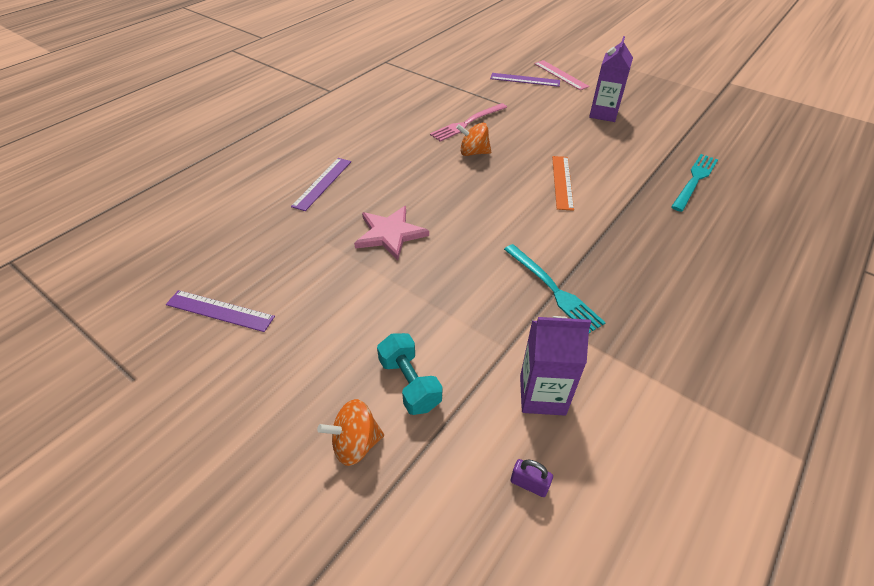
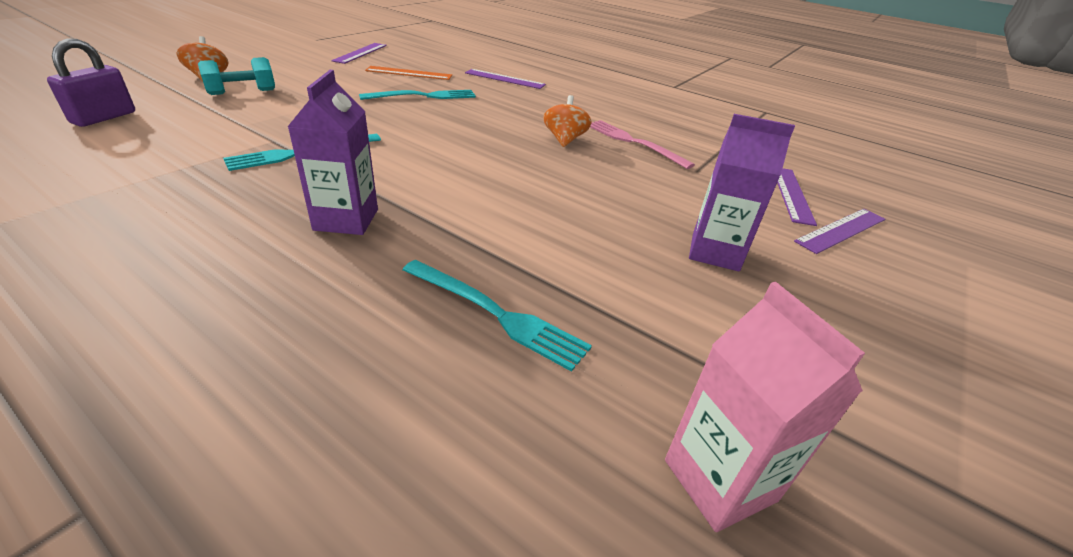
camera: 85 degrees right, 10 degrees down
pink star [354,206,429,260] -> turquoise fork [359,90,476,100]
purple padlock [511,459,553,497] -> purple padlock [47,39,135,127], size x1.86
purple carton [520,316,591,416] -> purple carton moved to [288,70,378,235]
pink ruler [534,60,590,90] -> purple ruler [794,209,885,254]
orange ruler [552,156,574,211] -> orange ruler moved to [365,66,452,80]
none -> pink carton [665,282,865,532]

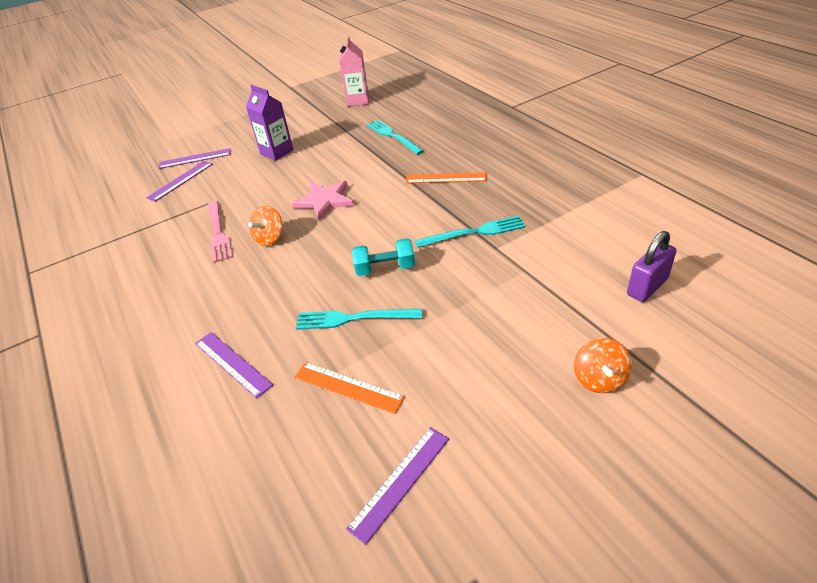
camera: 150 degrees left, 5 degrees up
turquoise dumbbell [198,57,275,95] -> turquoise dumbbell moved to [352,238,415,276]
purple carton [288,70,378,235] -> orange ruler [406,172,487,183]
none -> pink star [292,181,354,220]

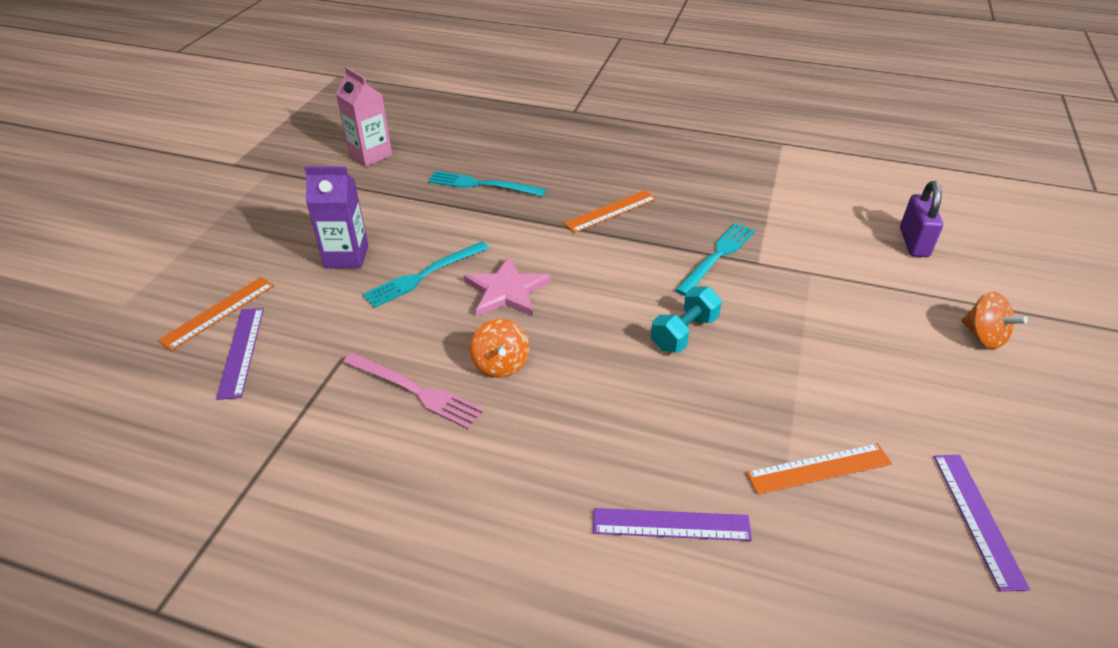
camera: 45 degrees left, 0 degrees up
purple ruler [159,148,231,169] -> orange ruler [158,277,274,351]
turquoise fork [296,309,422,330] -> turquoise fork moved to [363,241,489,308]

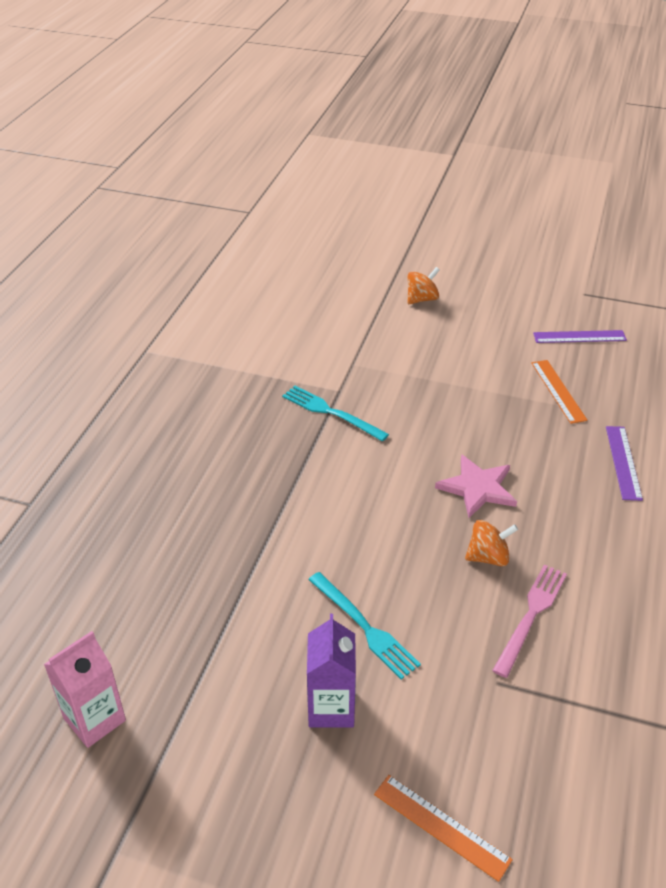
camera: 90 degrees left, 0 degrees up
purple ruler [216,308,264,400] -> none
turquoise fork [428,171,546,196] -> none
pink star [463,256,551,316] -> pink star moved to [435,454,517,518]
orange ruler [564,190,657,233] -> none
turquoise dumbbell [651,287,722,353] -> none
purple padlock [900,181,943,257] -> none

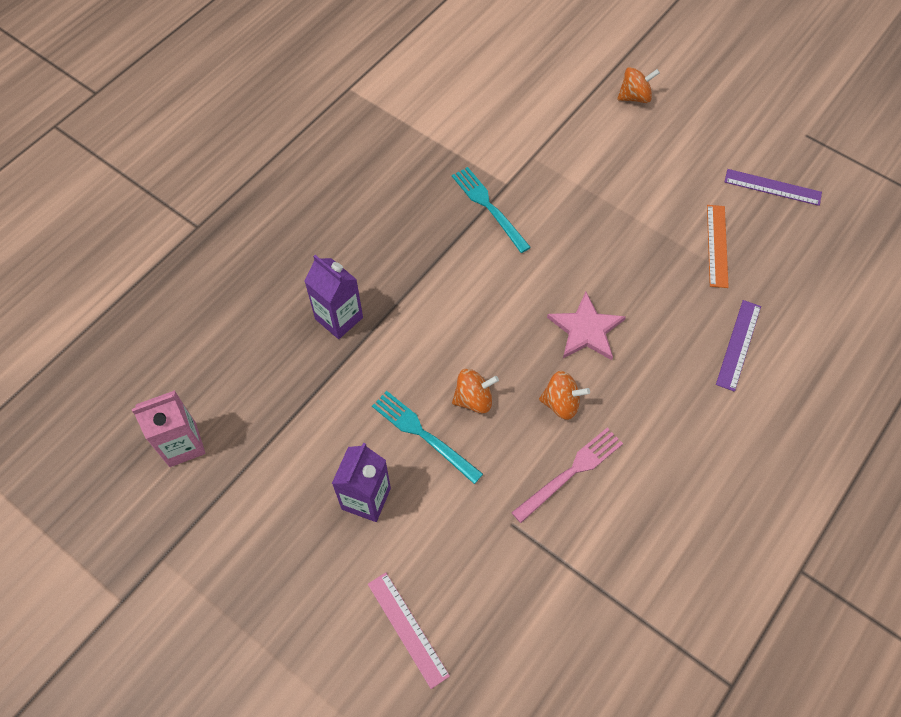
camera: 20 degrees right, 20 degrees up
turquoise fork [308,572,421,679] -> turquoise fork turned 150 degrees clockwise [372,391,483,484]
orange ruler [374,775,513,882] -> pink ruler [368,572,450,689]
none -> purple carton [304,255,363,339]
none -> orange spinning top [452,369,499,413]

